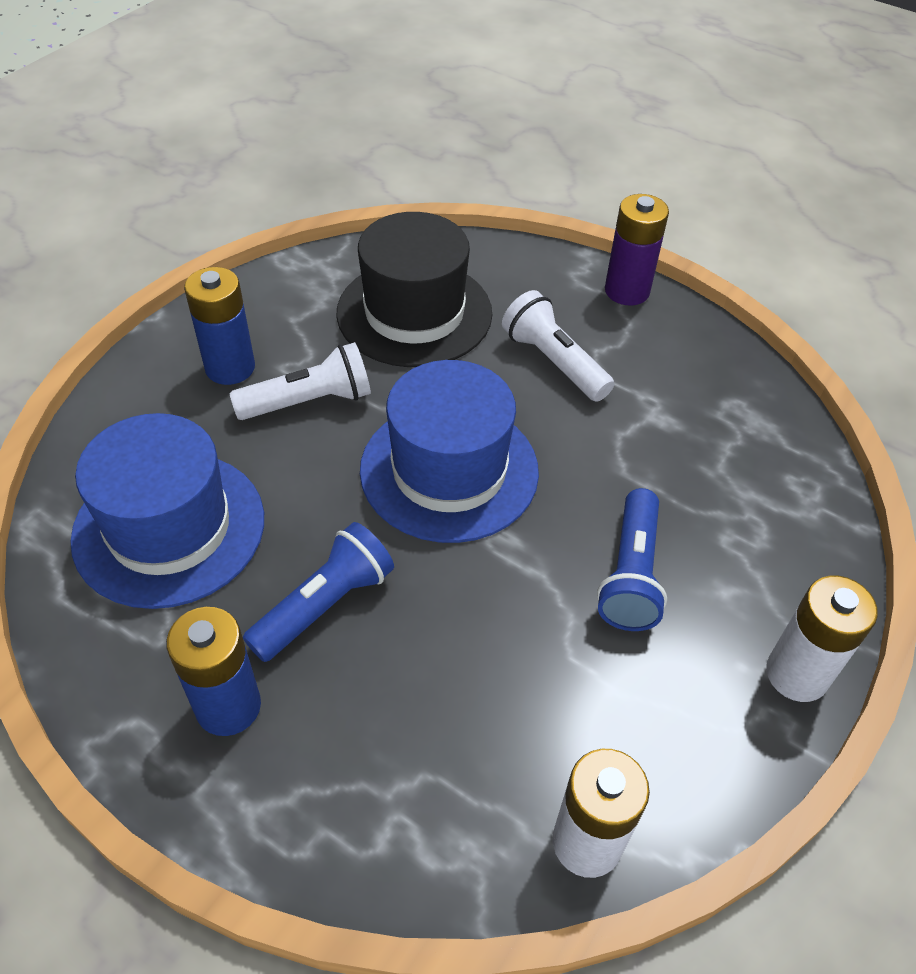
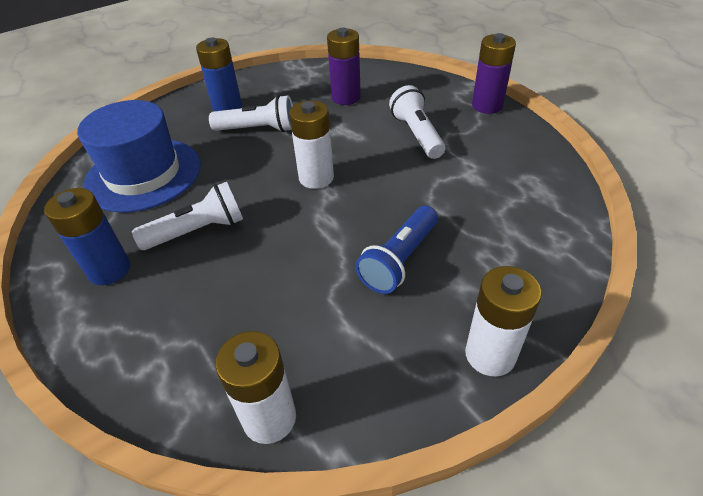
camera: 25 degrees right, 5 degrees down
blue flashlight [243,522,394,662] -> white flashlight [132,182,243,250]
black hat [336,212,492,367] -> purple battery [327,28,361,105]
blue hat [360,360,539,543] -> white battery [289,101,334,189]

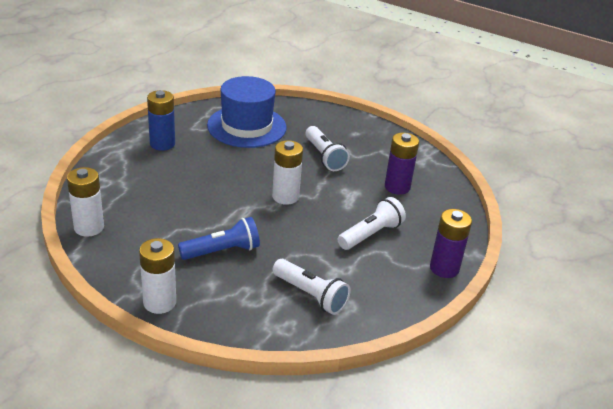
camera: 60 degrees right, 10 degrees down
white flashlight [132,182,243,250] -> white flashlight moved to [273,259,351,315]
blue battery [196,37,242,111] -> none
blue flashlight [355,206,438,294] -> blue flashlight turned 150 degrees clockwise [178,217,260,260]

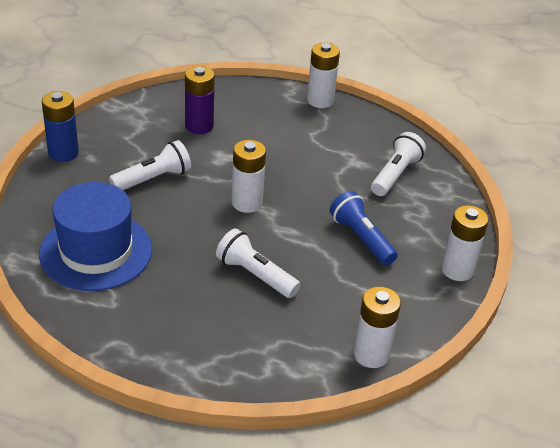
camera: 100 degrees left, 5 degrees up
blue battery [147,90,175,151] -> blue battery moved to [42,91,79,162]
white flashlight [338,197,406,250] -> white flashlight moved to [216,228,300,298]
purple battery [430,209,472,278] -> white battery [307,43,340,108]

